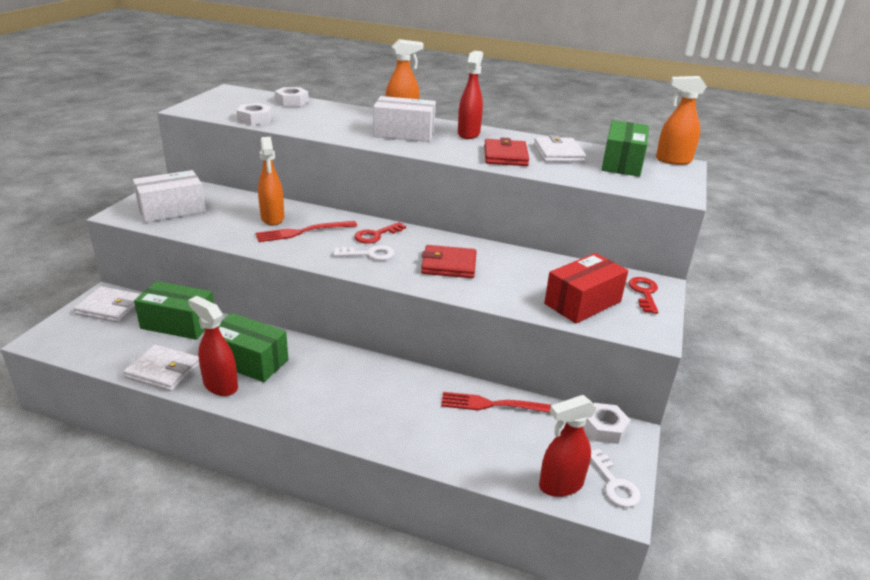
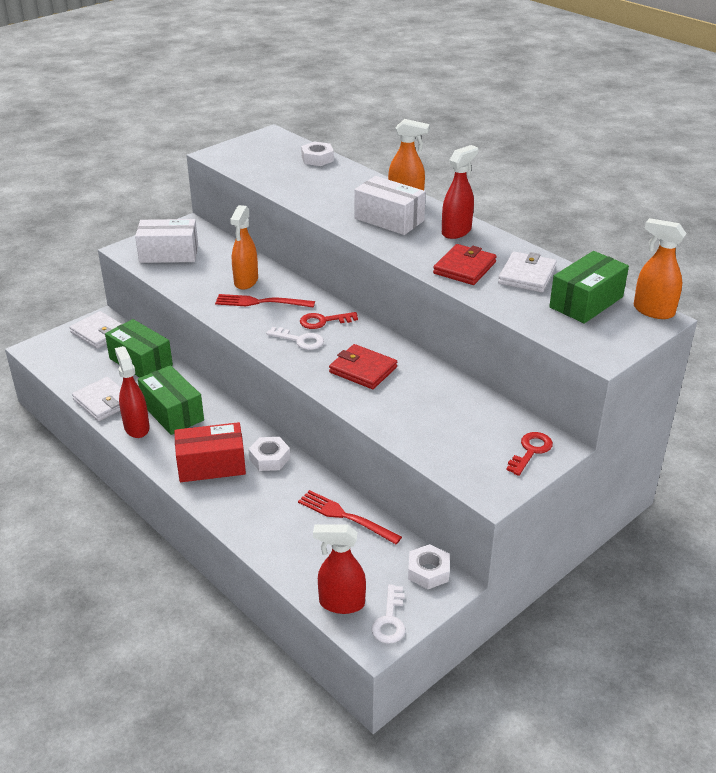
camera: 30 degrees right, 5 degrees up
white nut [237,103,272,126] -> white nut moved to [248,437,290,471]
red box [544,253,628,324] -> red box moved to [174,422,246,482]

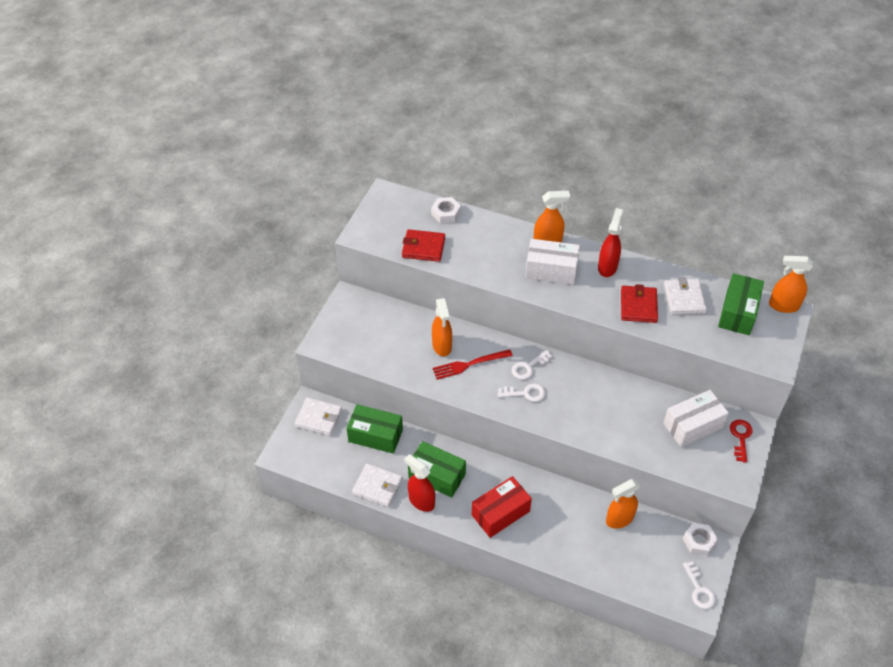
camera: 25 degrees left, 15 degrees up
white box [135,219,198,263] -> white box moved to [663,390,729,447]
white nut [248,437,290,471] -> none
red fork [298,490,402,544] -> orange spray bottle [606,479,640,529]
red key [300,312,358,329] -> white key [512,350,553,380]
red spray bottle [313,525,366,614] -> none
red wallet [329,344,397,389] -> red wallet moved to [402,229,445,262]

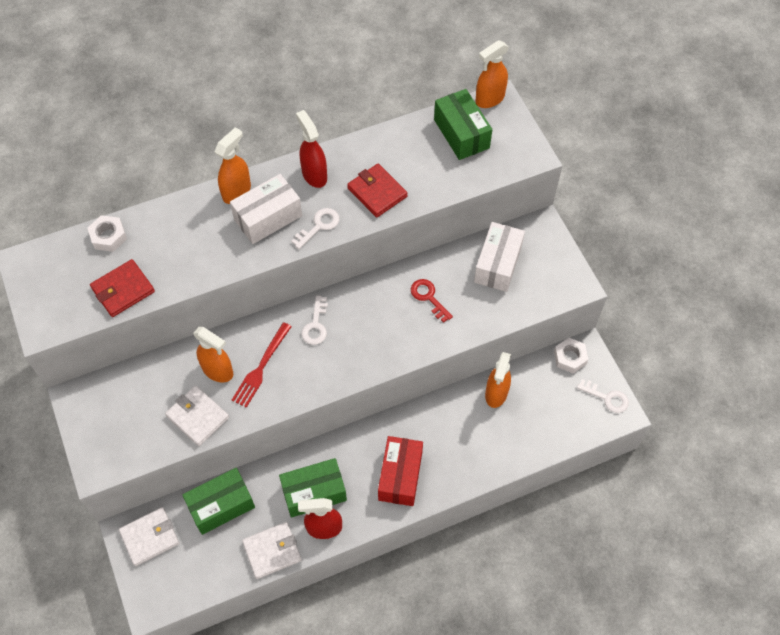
camera: 45 degrees left, 10 degrees up
white key [498,383,546,402] -> white key moved to [291,208,339,249]
white wallet [664,277,707,315] -> white wallet moved to [165,386,229,446]
red key [730,420,753,463] -> red key moved to [411,279,453,323]

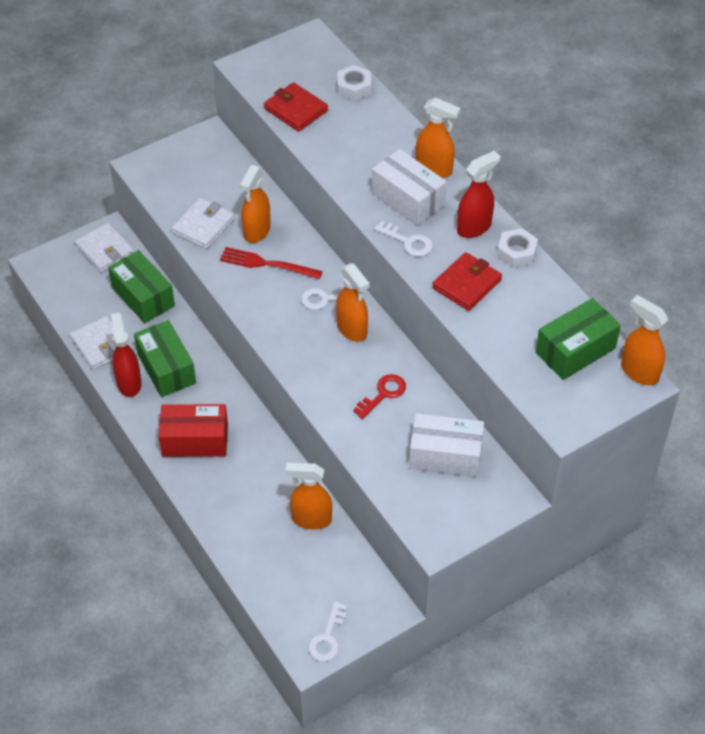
camera: 80 degrees right, 10 degrees down
white nut [554,338,588,373] -> white nut moved to [497,228,538,268]
none -> orange spray bottle [336,263,370,342]

